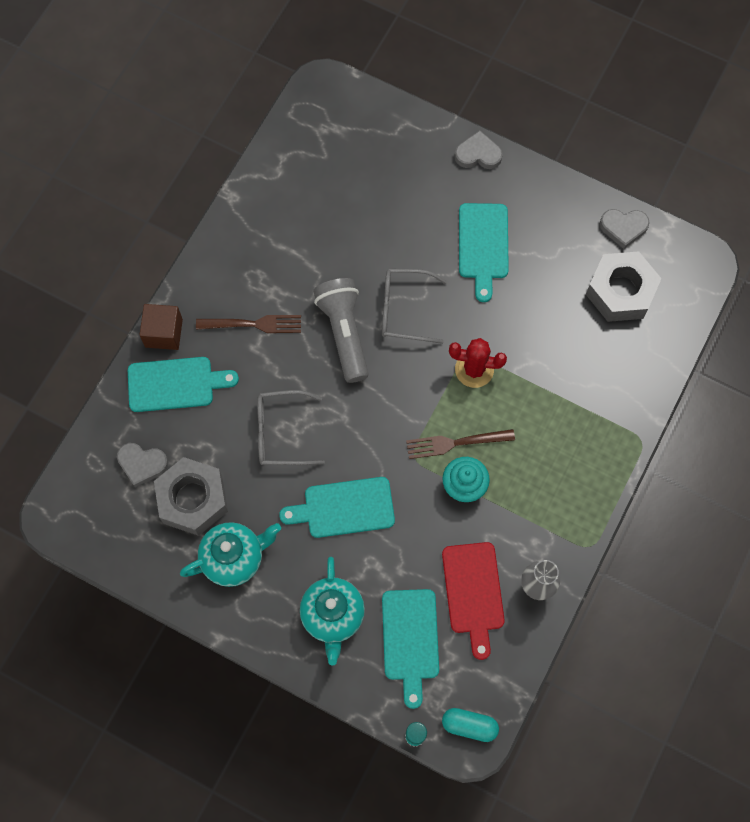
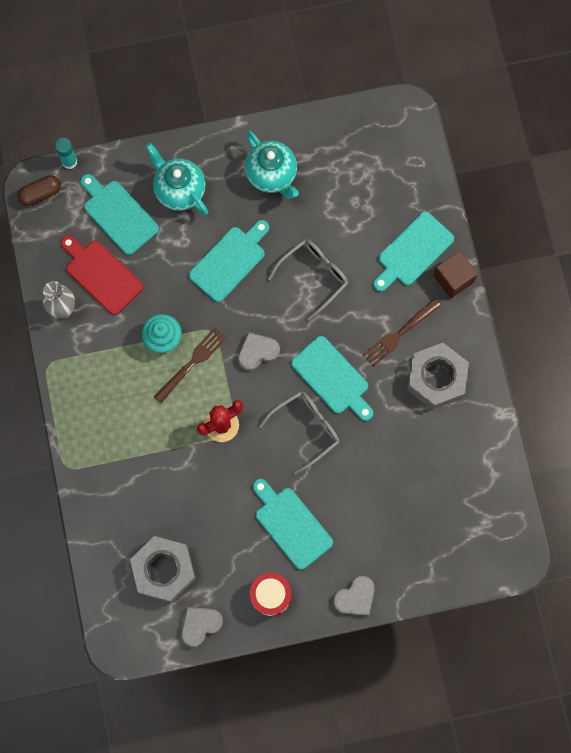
camera: 140 degrees right, 5 degrees up
grey heart [117,443,168,487] -> grey heart moved to [238,332,280,371]
grey nut [154,457,228,536] -> grey nut moved to [407,343,469,410]
turquoise teapot [180,522,281,587] -> turquoise teapot turned 60 degrees counterclockwise [245,131,299,199]
grey flashlight [313,278,369,383] -> turquoise cutting board [291,336,373,421]
turquoise capsule [442,708,499,742] -> brown capsule [17,175,61,206]
none -> red drum [250,573,291,616]

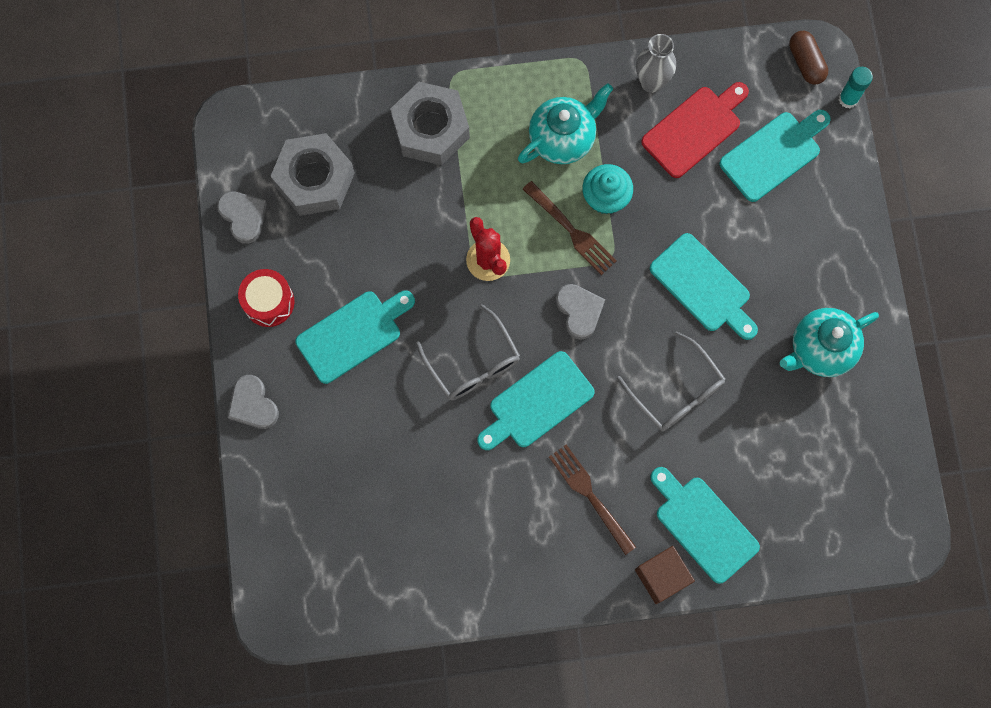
camera: 95 degrees right, 0 degrees up
turquoise teapot [145,143,208,215] -> turquoise teapot moved to [518,83,613,164]
grey nut [407,343,469,410] -> grey nut moved to [390,82,470,165]

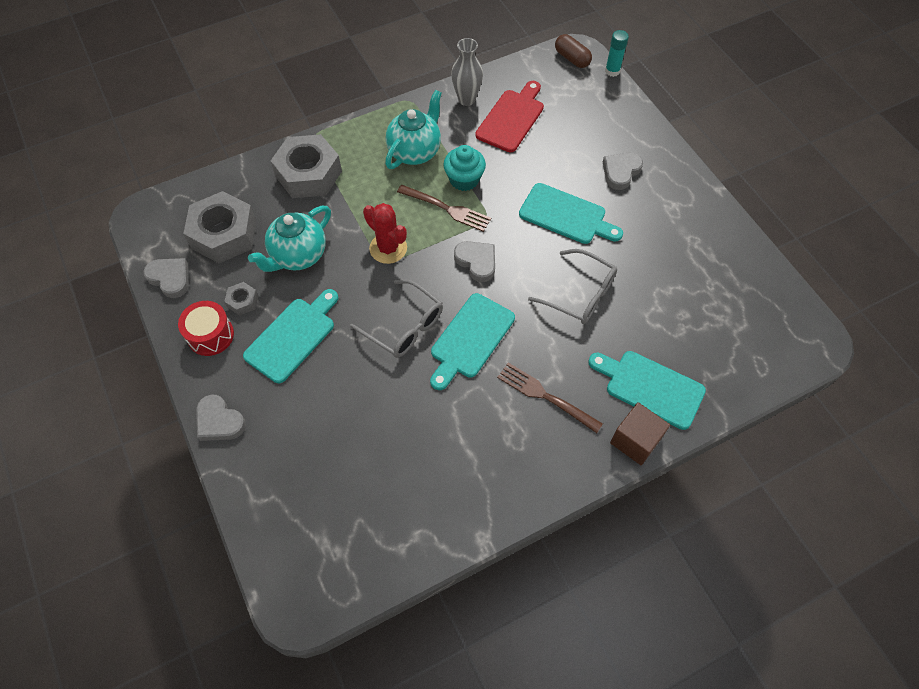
camera: 20 degrees left, 15 degrees down
turquoise cutting board [719,110,831,202] -> none
turquoise teapot [780,308,879,377] -> turquoise teapot moved to [248,206,331,272]
none -> grey nut [224,282,258,316]
none -> grey heart [603,153,643,190]

